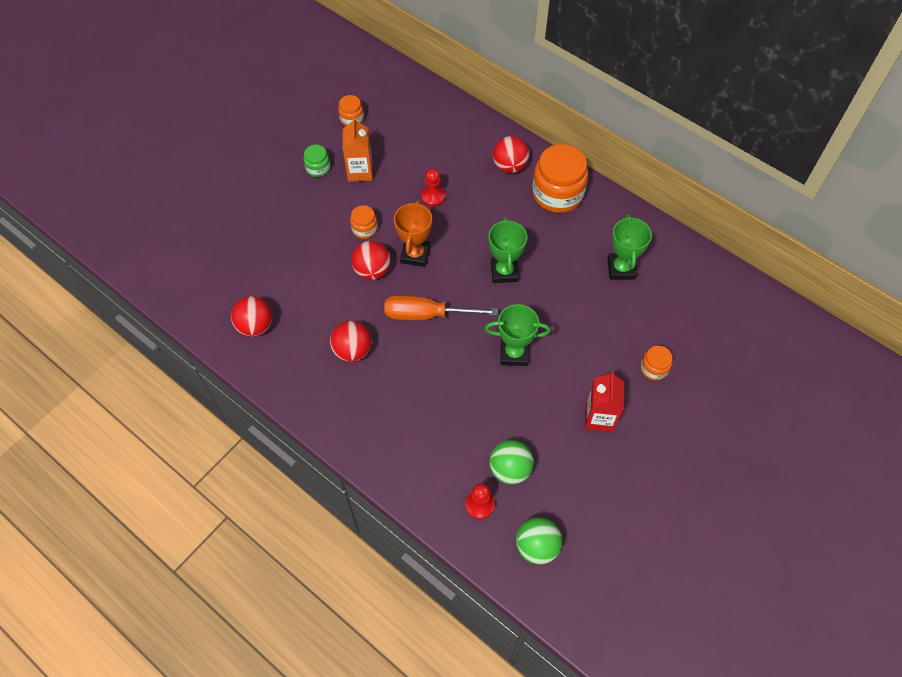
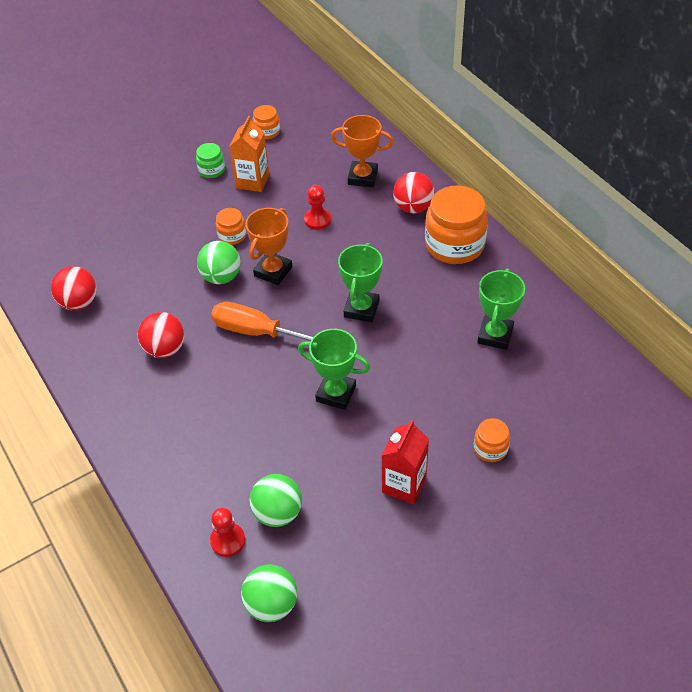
camera: 20 degrees right, 10 degrees down
red ball [351,241,390,280] -> green ball [197,241,241,284]
none -> orange trophy [331,115,393,187]

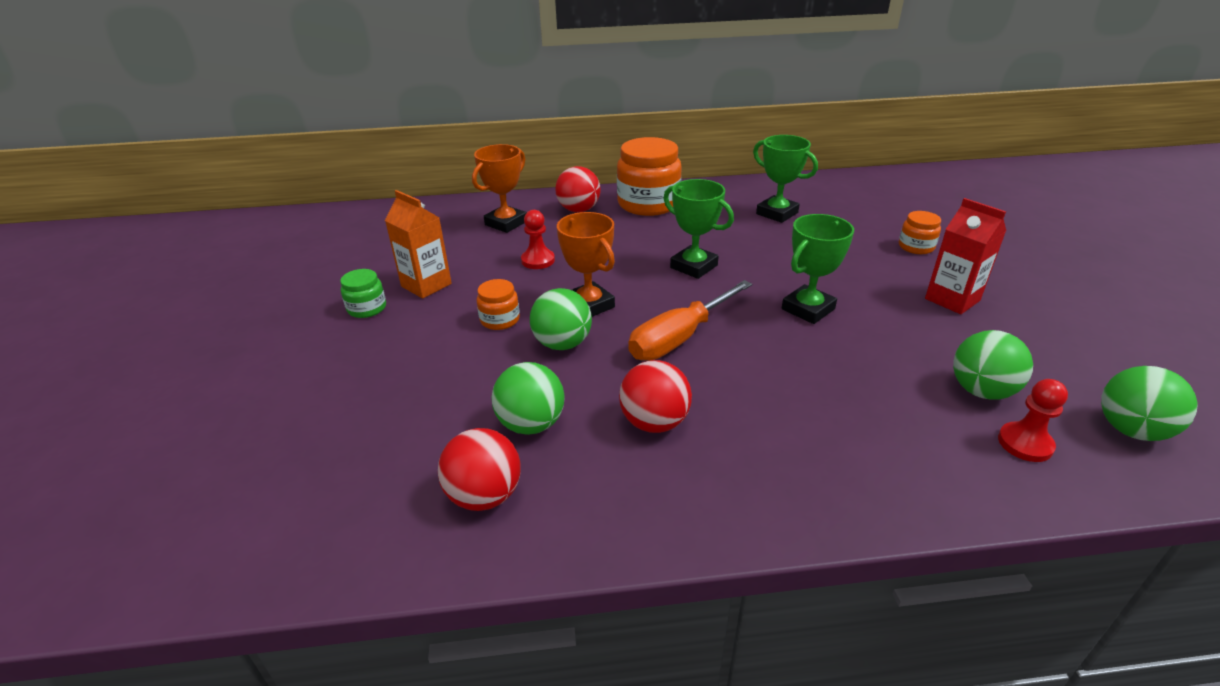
camera: 65 degrees left, 15 degrees down
orange jar [253,105,280,139] -> none
none -> green ball [492,362,564,435]

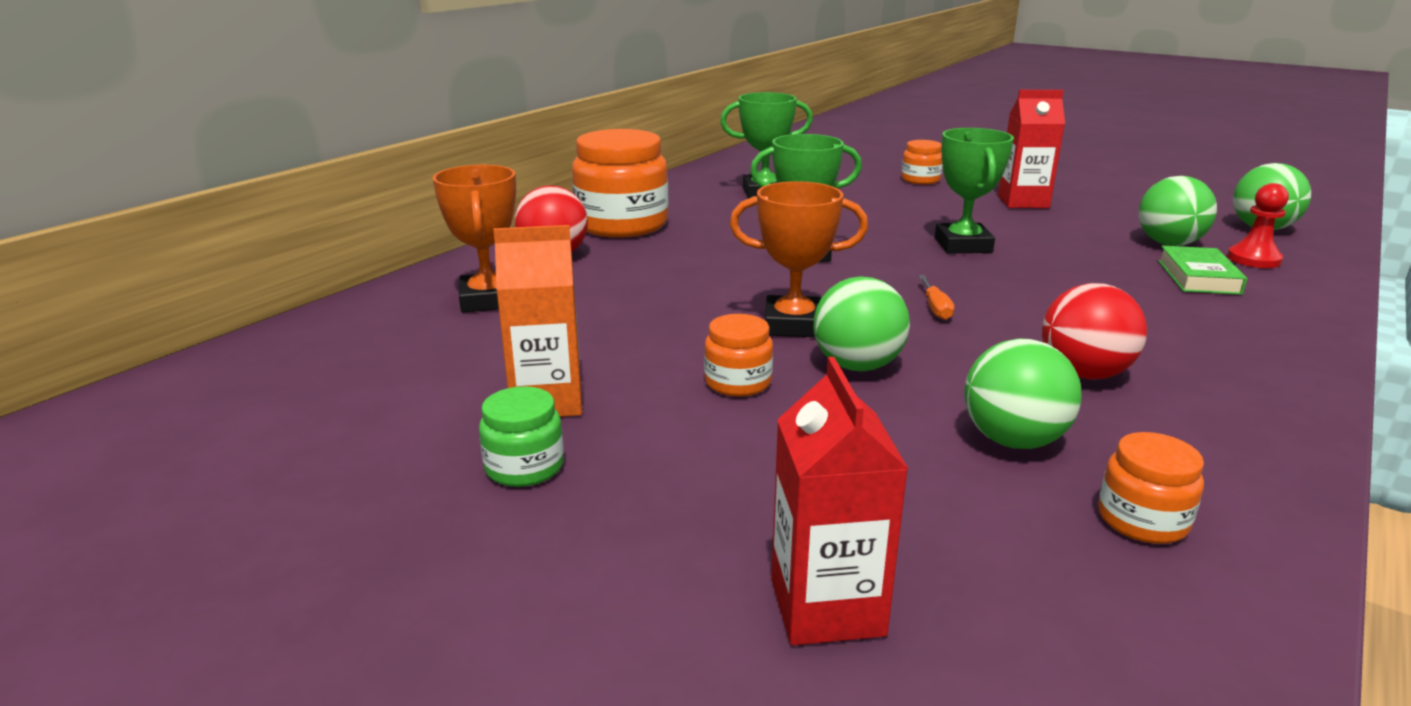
camera: 50 degrees left, 10 degrees down
red ball [438,428,521,511] -> orange jar [1098,432,1204,544]
red pawn [521,210,555,269] -> none
orange screwdriver [628,280,752,361] -> orange screwdriver [919,275,955,320], size x0.42
none -> red carton [771,357,908,645]
none -> green book [1158,246,1248,295]

